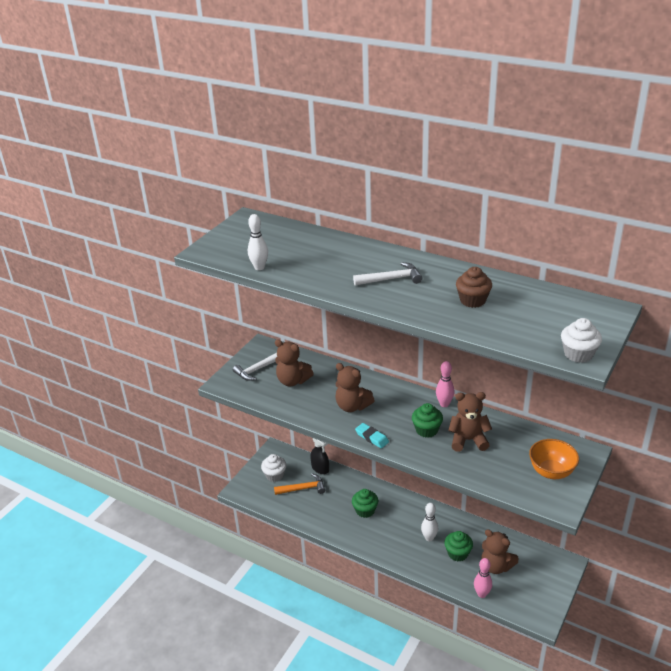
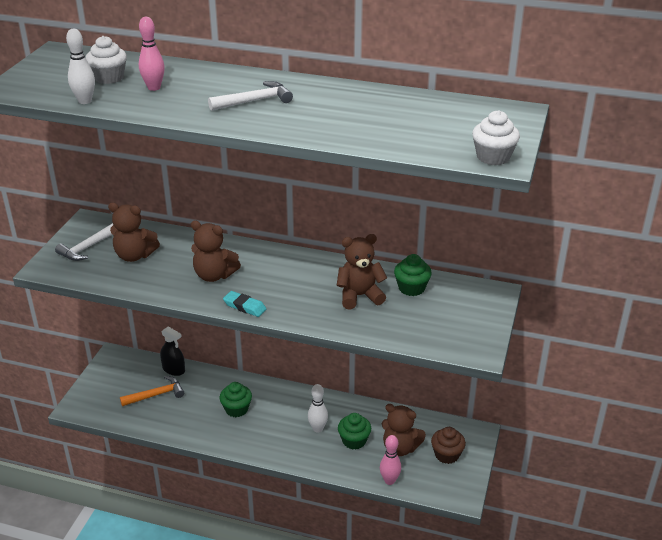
camera: 15 degrees left, 0 degrees up
white cupcake [261,454,286,482] -> white cupcake moved to [86,36,127,84]
green cupcake [412,403,443,438] -> green cupcake moved to [394,254,432,296]
pink bowling pin [436,361,454,407] -> pink bowling pin moved to [139,17,165,91]
brown cupcake [456,267,492,308] -> brown cupcake moved to [431,427,466,464]
orange bowl [529,439,579,479] -> none

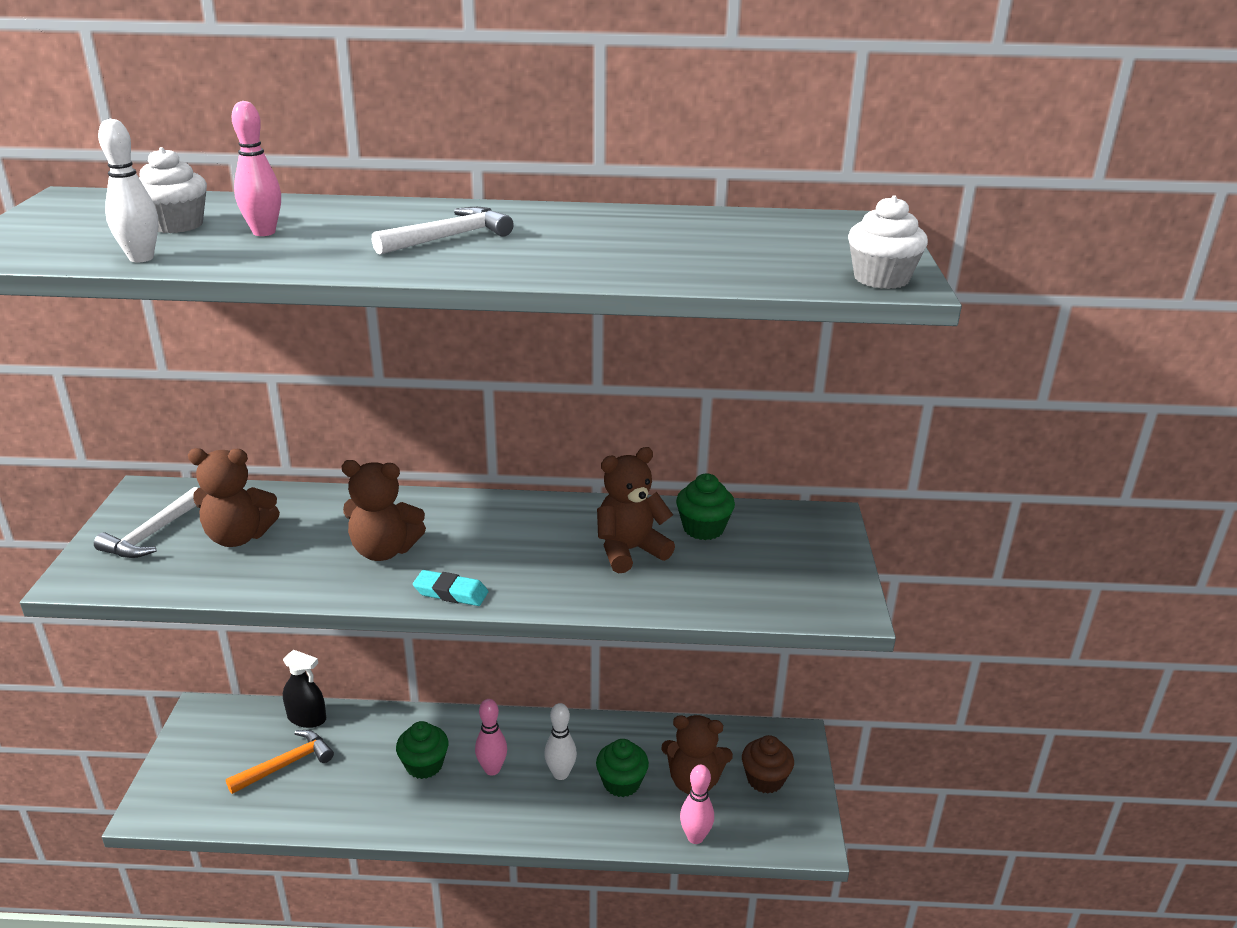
camera: 15 degrees left, 5 degrees down
none -> pink bowling pin [475,699,507,775]

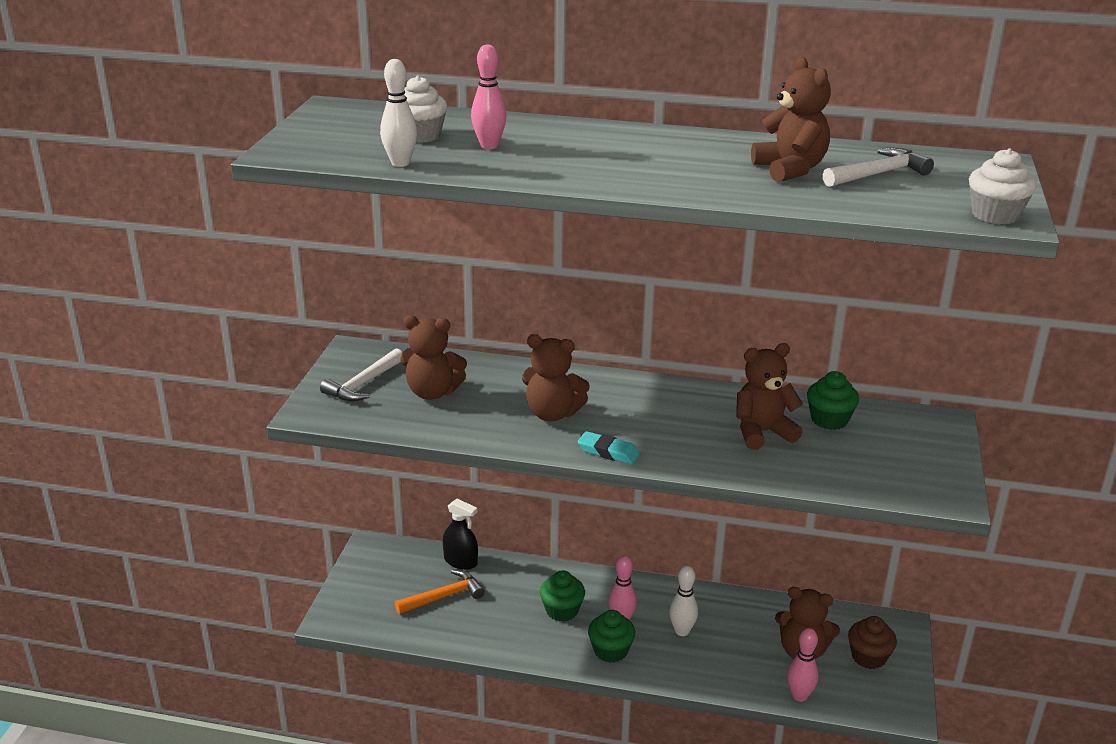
camera: 10 degrees right, 0 degrees up
white hammer [372,207,514,255] -> white hammer moved to [823,148,934,187]
green cupcake [596,739,649,797] -> green cupcake moved to [588,610,635,663]
none -> brown teddy bear [751,57,831,182]

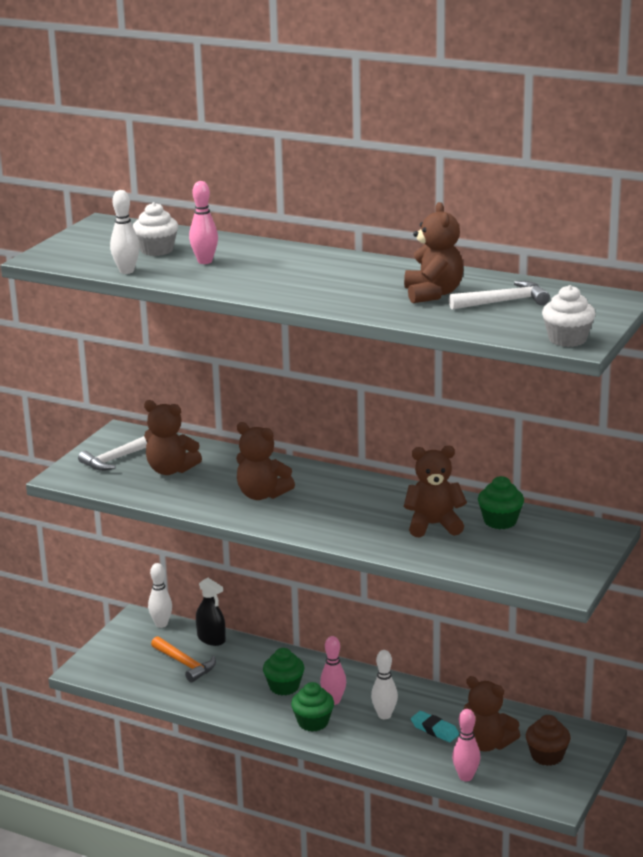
camera: 15 degrees right, 5 degrees down
orange hammer [395,570,485,614] -> orange hammer turned 60 degrees clockwise [151,636,216,682]
turquoise eraser [578,431,640,464] -> turquoise eraser moved to [411,711,459,742]
none -> white bowling pin [148,563,172,628]

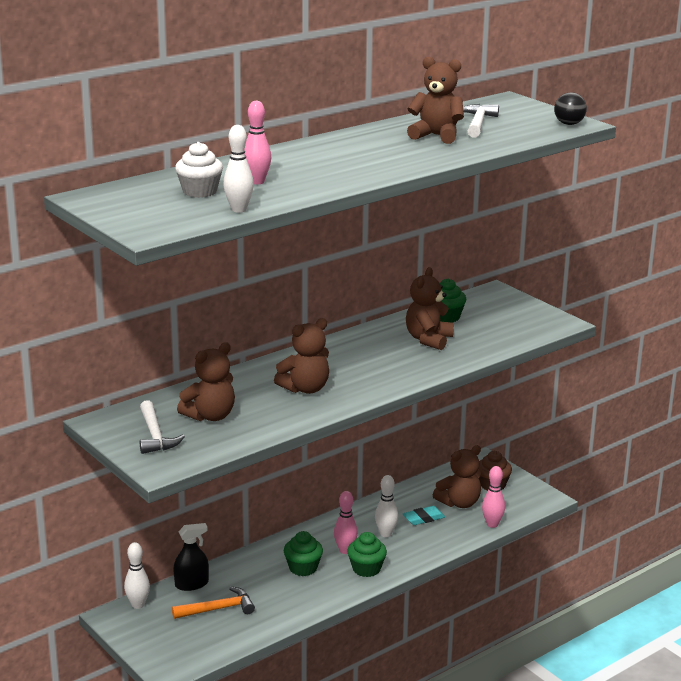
camera: 65 degrees left, 0 degrees up
white cupcake [542,285,596,347] -> black ball [554,92,587,125]

